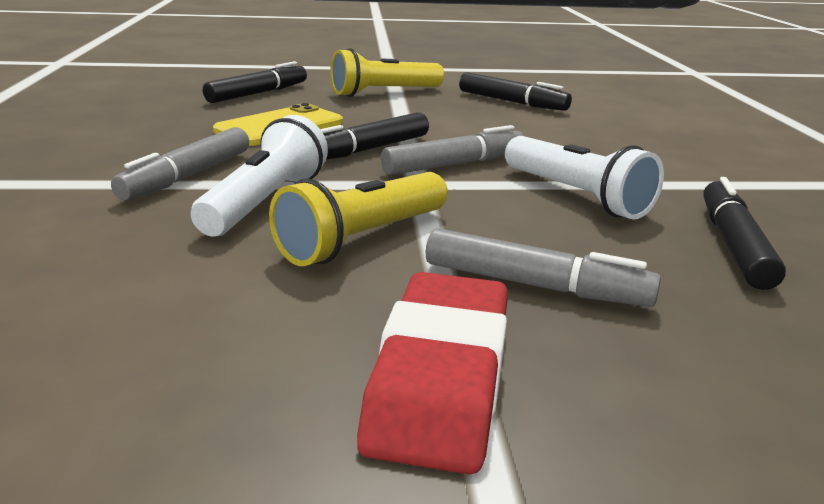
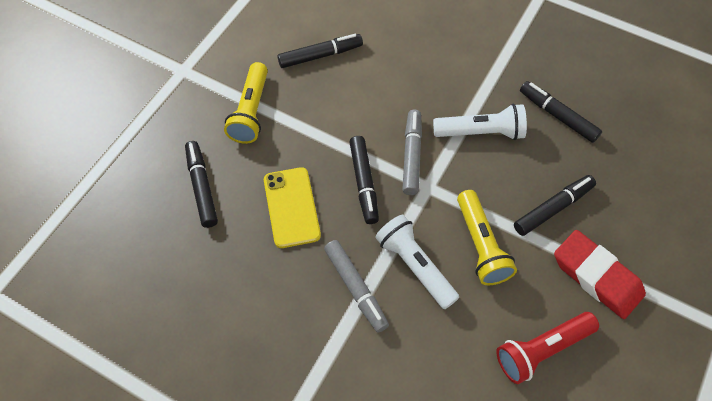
camera: 55 degrees left, 35 degrees up
grey marker [426,228,661,307] -> black marker [514,175,596,236]
none -> red flashlight [496,312,599,384]

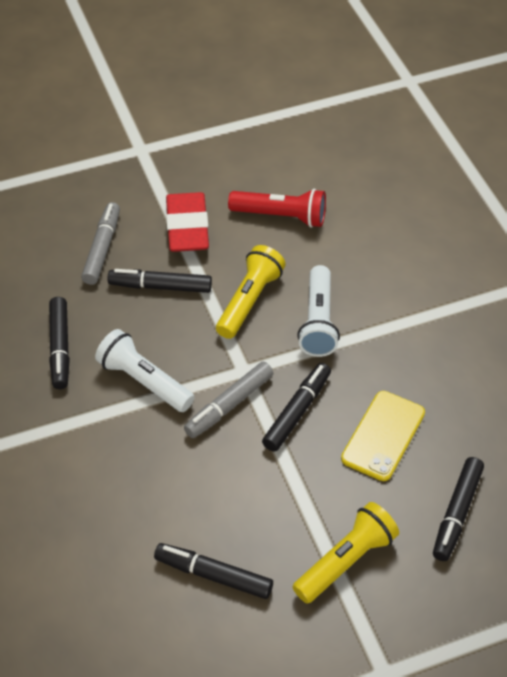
camera: 140 degrees left, 10 degrees down
grey marker [324,240,389,333] -> grey marker moved to [81,202,120,285]

